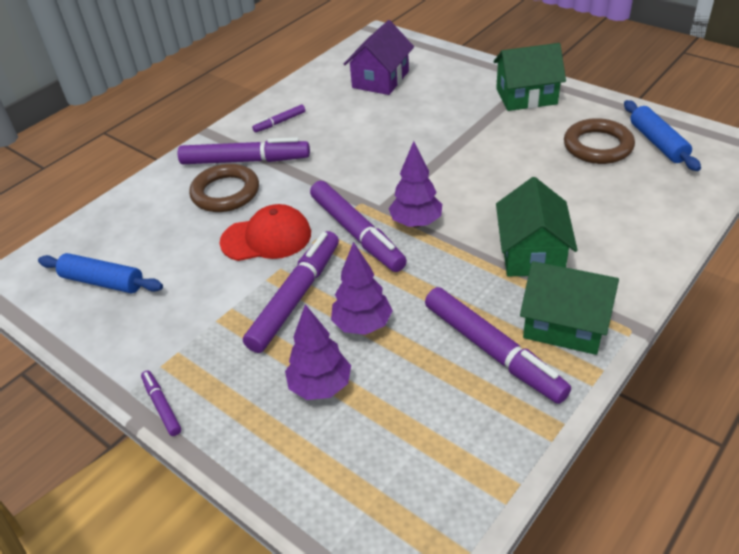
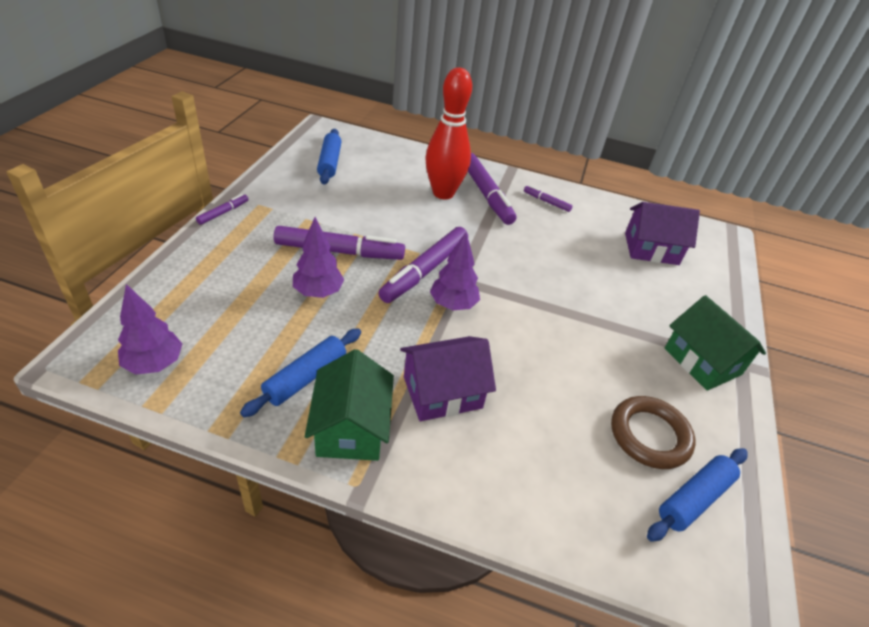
camera: 60 degrees right, 0 degrees up
brown ring [189,164,259,212] -> red bowling pin [425,67,472,199]
red cap [219,204,311,261] -> none
purple tree [285,304,351,400] -> purple tree moved to [118,284,182,375]
purple marker [425,287,571,404] -> blue rolling pin [240,328,361,417]
green house [496,177,578,276] -> purple house [400,336,496,421]

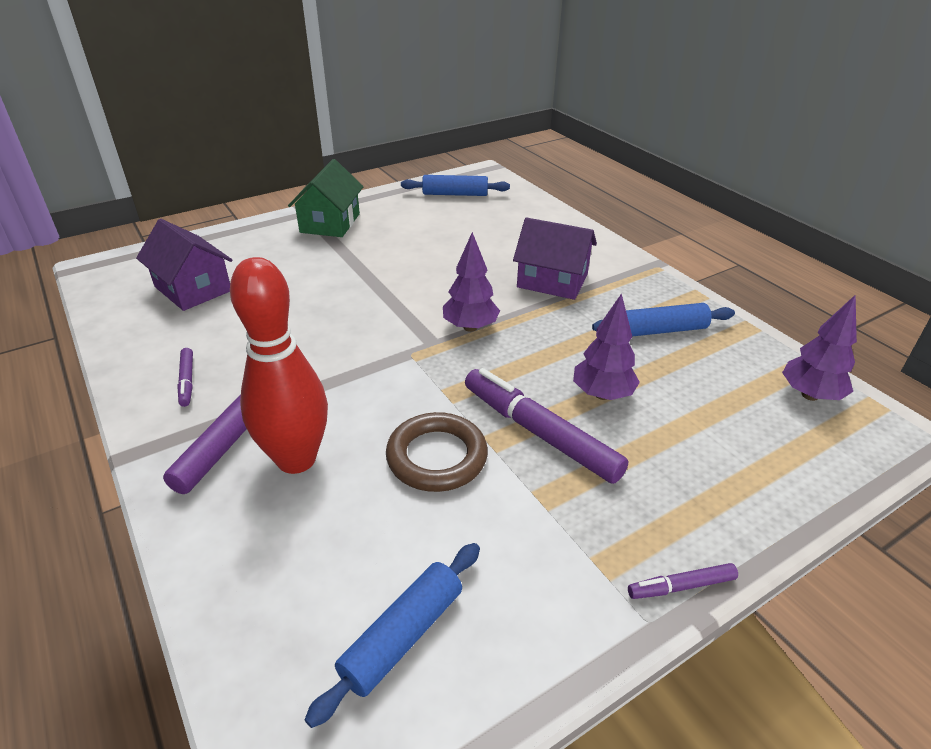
camera: 135 degrees left, 5 degrees down
green house [305,349,394,461] -> none
purple marker [378,227,468,303] -> none
brown ring [611,396,695,469] -> brown ring moved to [386,412,488,492]

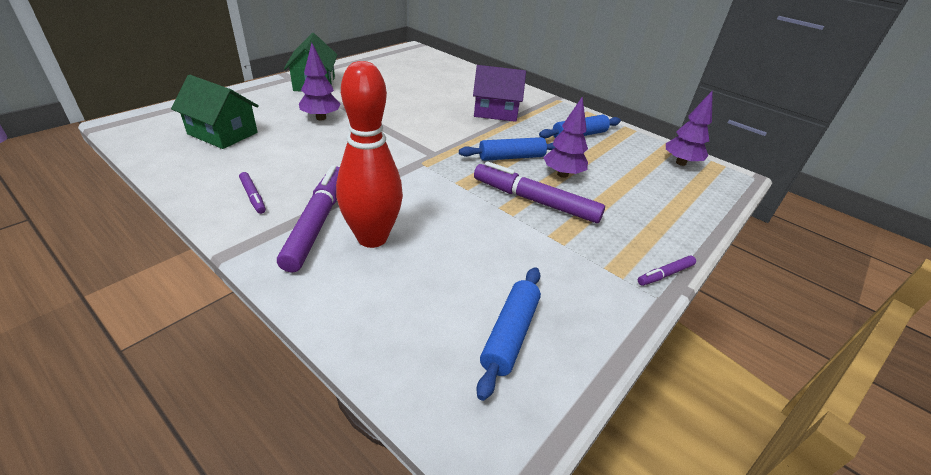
camera: 20 degrees left, 0 degrees up
purple house [136,219,233,311] -> green house [171,75,259,149]
brown ring [386,412,488,492] -> none
blue rolling pin [401,175,510,196] -> blue rolling pin moved to [459,137,555,161]
purple tree [443,232,500,332] -> purple tree moved to [299,43,341,120]

